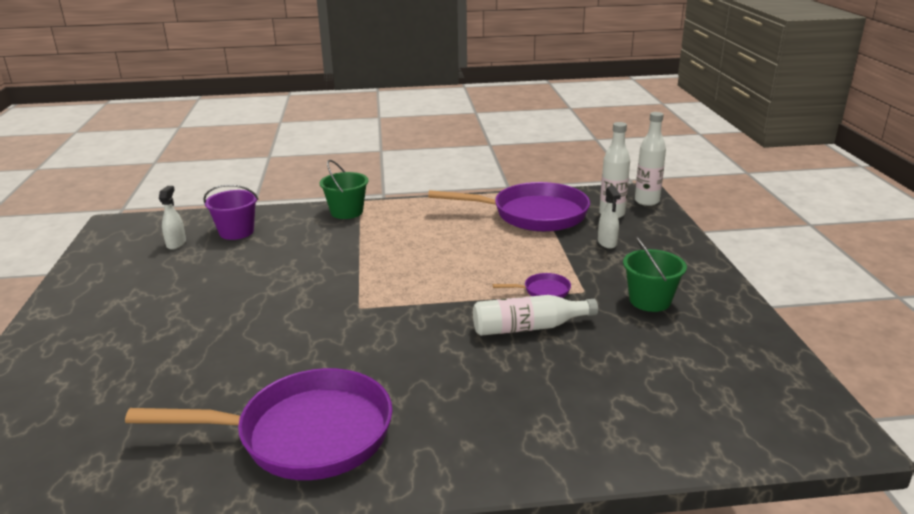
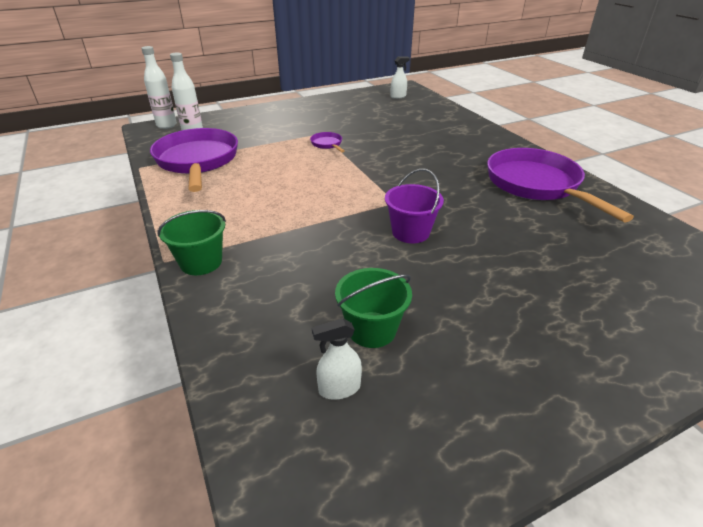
camera: 110 degrees left, 10 degrees up
purple bucket [203,185,258,240] -> purple bucket moved to [385,169,444,243]
white bottle [473,295,598,336] -> none
white spray bottle [598,186,621,248] -> white spray bottle moved to [391,56,410,99]
green bucket [623,237,687,312] -> green bucket moved to [335,268,412,348]

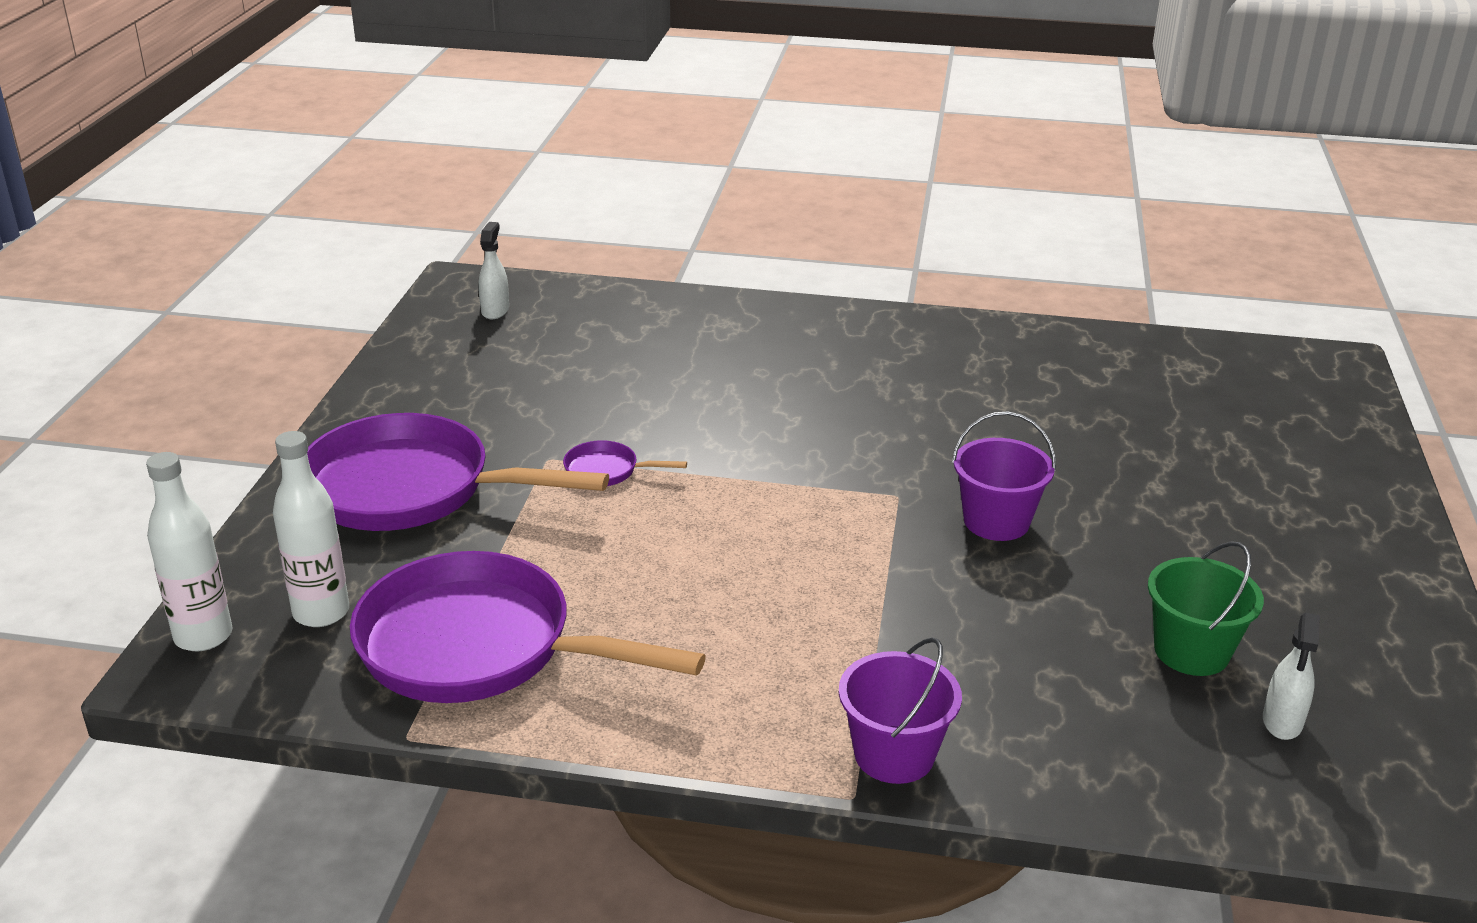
camera: 55 degrees left, 5 degrees down
green bucket [157,210,226,275] -> purple bucket [839,637,962,784]
purple pan [487,148,634,223] -> purple pan moved to [307,413,609,531]

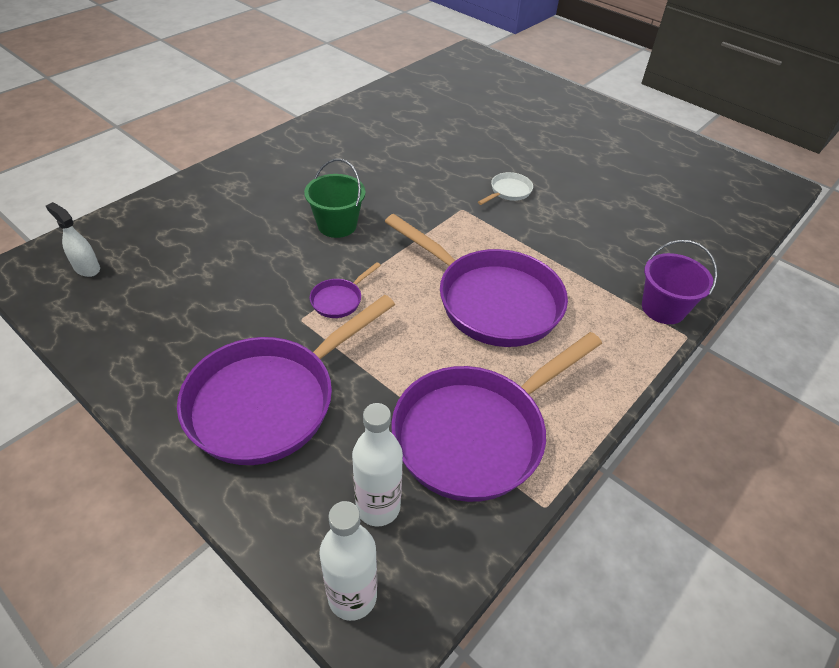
camera: 60 degrees left, 15 degrees up
purple bucket [952,412,1056,541] -> white pan [478,172,533,205]
green bucket [1148,541,1264,676] -> green bucket moved to [304,159,366,238]
white spray bottle [1263,613,1320,740] -> none
none -> purple pan [385,214,568,347]

